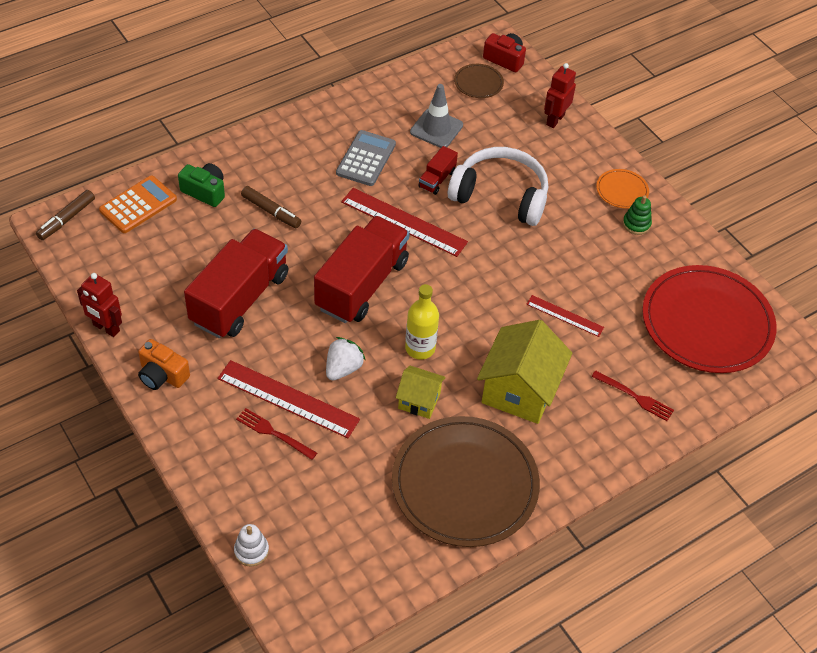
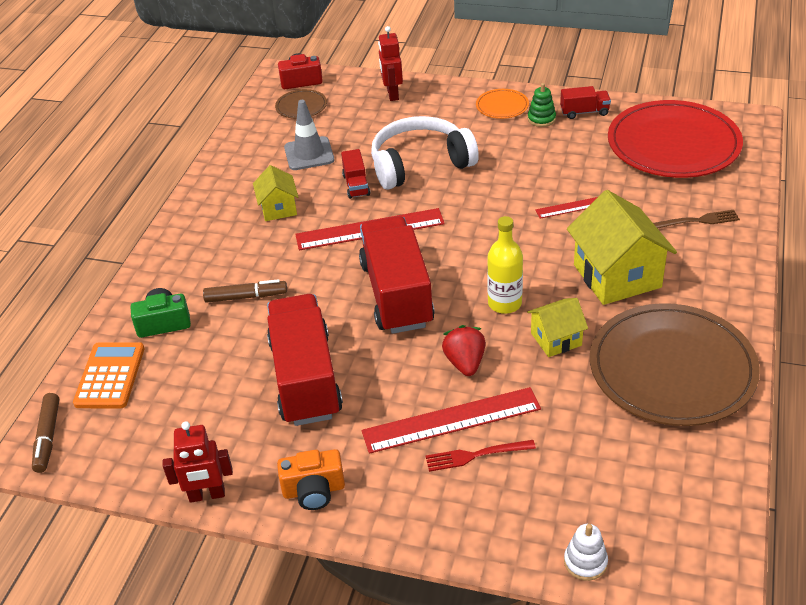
camera: 35 degrees left, 10 degrees down
white strawberry [326,337,365,380] -> red strawberry [442,325,486,376]
grey calculator [336,130,396,186] -> yellow house [253,165,298,221]
red fork [591,370,674,421] -> brown fork [653,210,740,229]
none -> red truck [560,86,611,119]

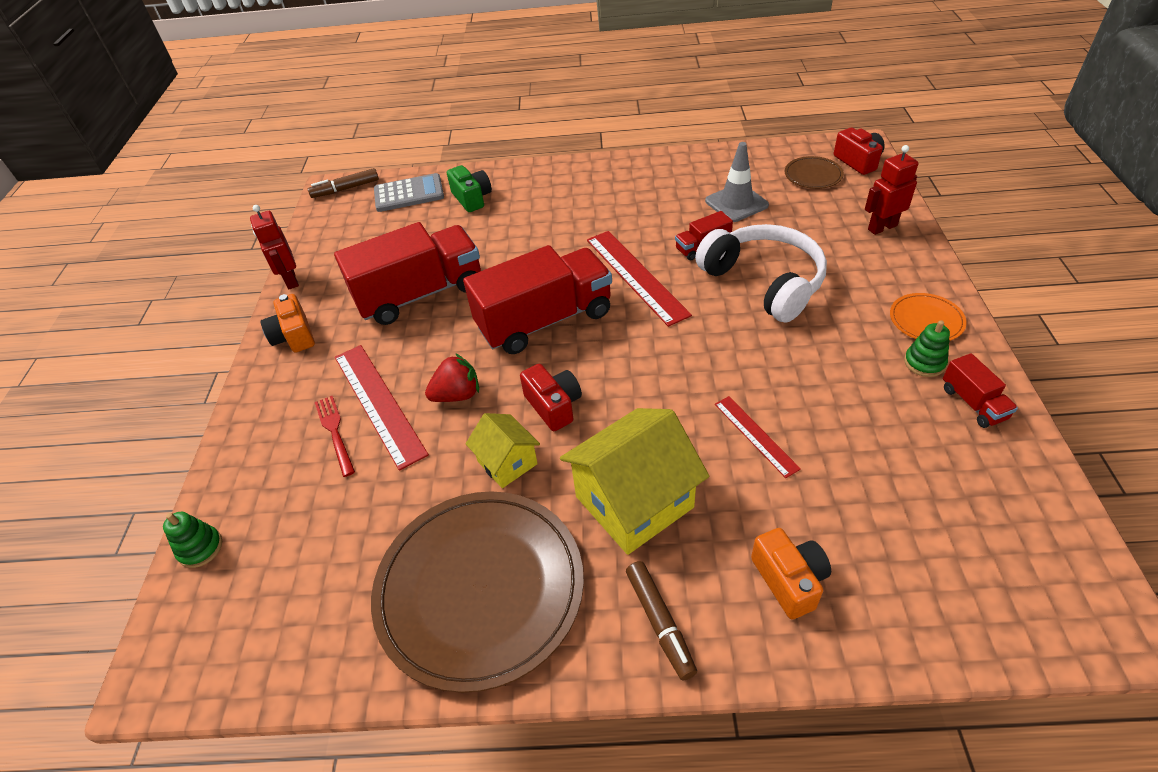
camera: 75 degrees right, 5 degrees up
orange calculator [73,342,145,408] -> grey calculator [374,173,444,212]
brown marker [203,279,287,303] -> brown marker moved to [626,561,697,681]
yellow house [253,165,298,221] -> none
yellow bottle [487,216,523,314] -> red camera [520,364,582,431]
white stacking toy [564,524,608,581] -> green stacking toy [163,512,222,568]
red plate [608,100,743,178] -> none
brown fork [653,210,740,229] -> orange camera [751,528,831,619]

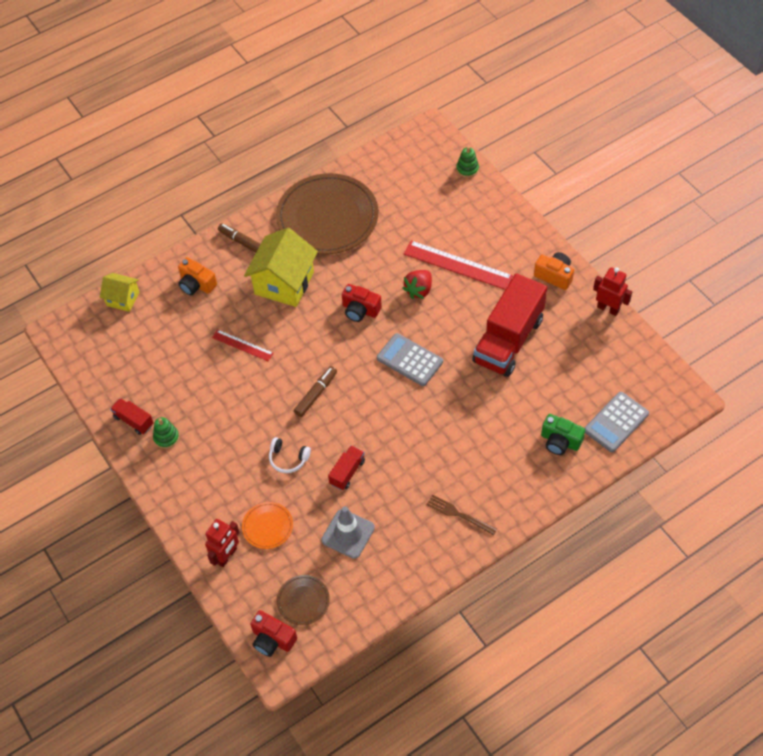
camera: 145 degrees right, 10 degrees up
brown marker [308,168,379,198] -> brown marker moved to [294,366,337,417]
red fork [315,396,355,477] -> none
red truck [463,245,612,354] -> grey calculator [377,333,443,386]
yellow house [466,413,540,488] -> yellow house moved to [100,273,140,312]
red ruler [587,231,692,327] -> none
white headphones [695,224,827,323] -> white headphones [269,437,311,473], size x0.45
orange plate [890,293,967,341] -> orange plate moved to [242,502,293,549]
none -> brown fork [426,495,497,535]

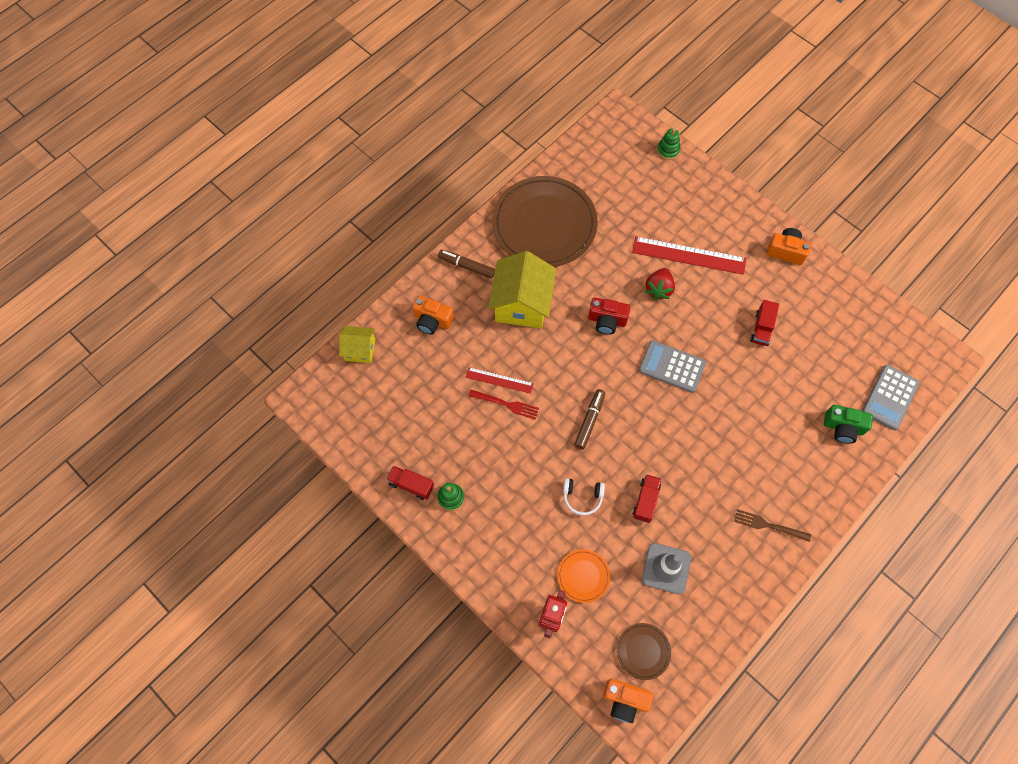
camera: 15 degrees left, 10 degrees up
red camera [250,610,297,657] -> orange camera [603,679,654,723]
red truck [472,273,547,377] -> red truck [750,300,779,346], size x0.44
red robot [593,267,632,316] -> none
none -> red fork [468,390,539,420]

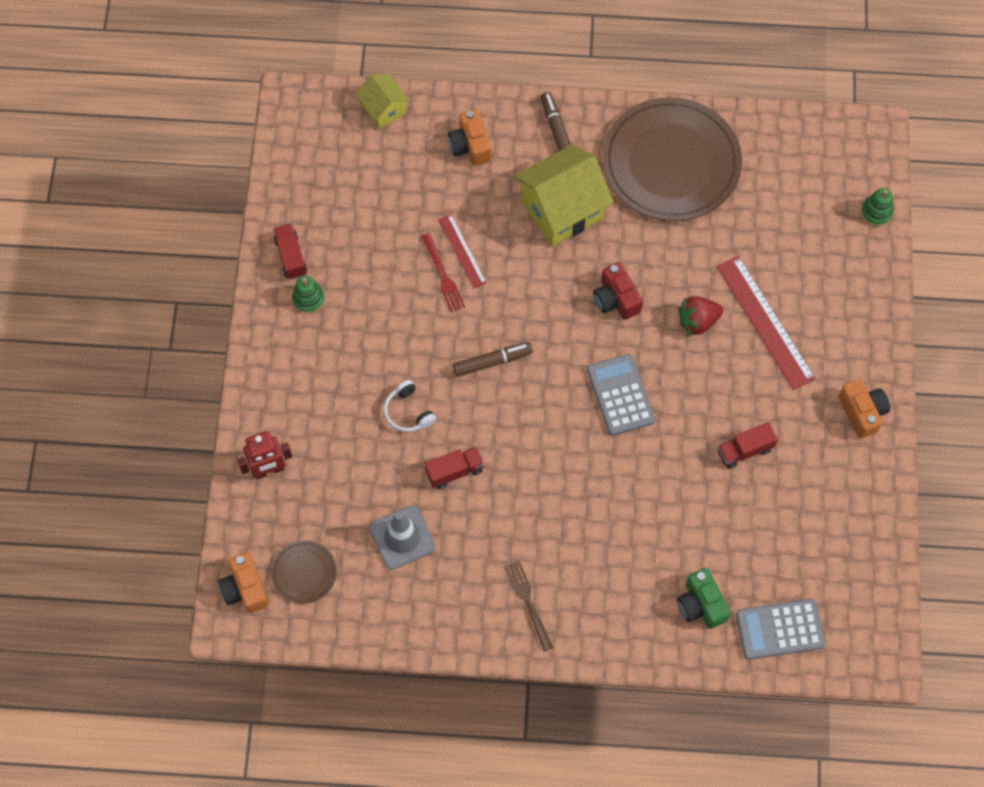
camera: 50 degrees right, 0 degrees up
orange plate [557,549,610,603] -> none

